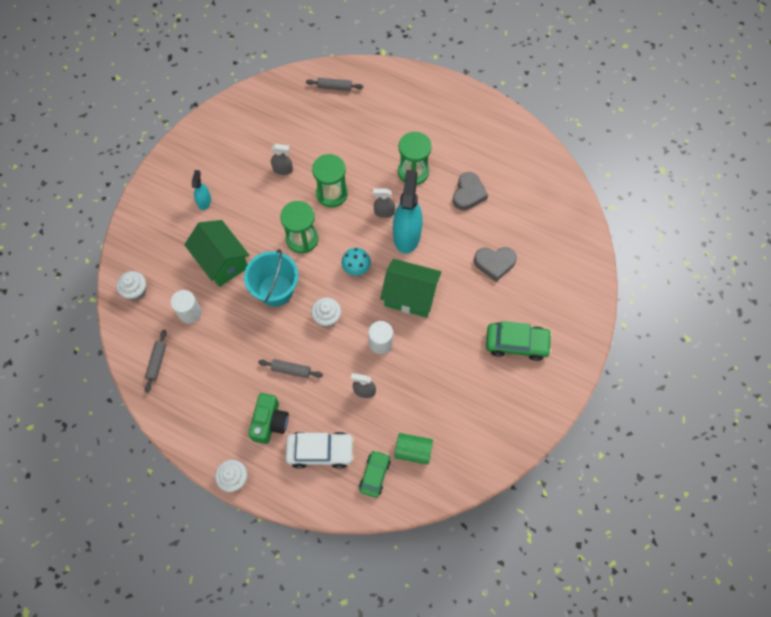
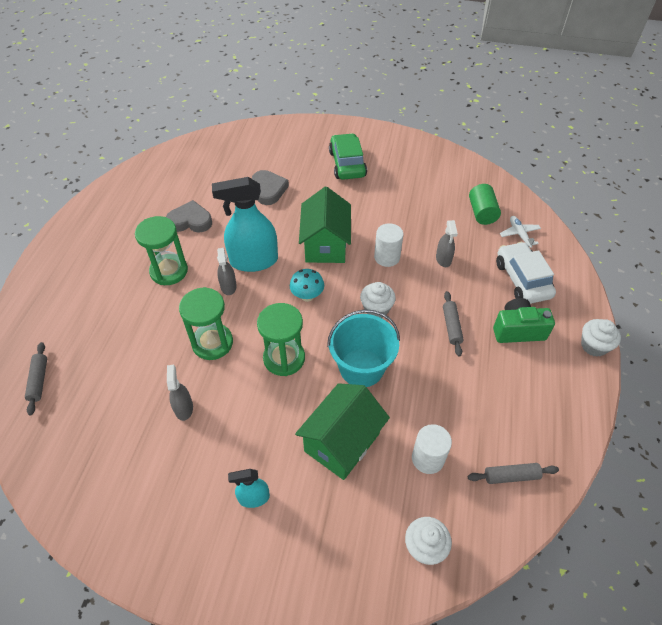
camera: 105 degrees left, 15 degrees down
green car [359,450,391,498] -> white plane [500,216,541,248]

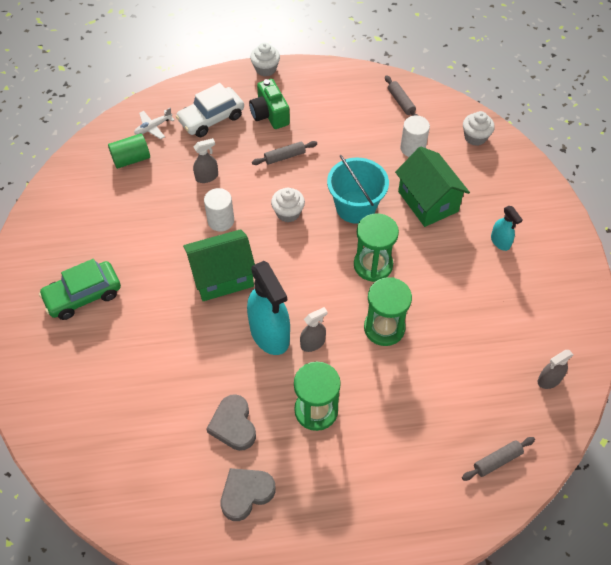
camera: 110 degrees left, 5 degrees up
grey spray bottle [167,365,193,421] -> grey spray bottle moved to [538,350,573,389]
grey heart [252,170,289,205] -> grey heart moved to [221,468,276,521]
turquoise mushroom [290,269,324,302] -> none
green house [295,383,390,480] -> green house turned 45 degrees clockwise [395,147,470,227]

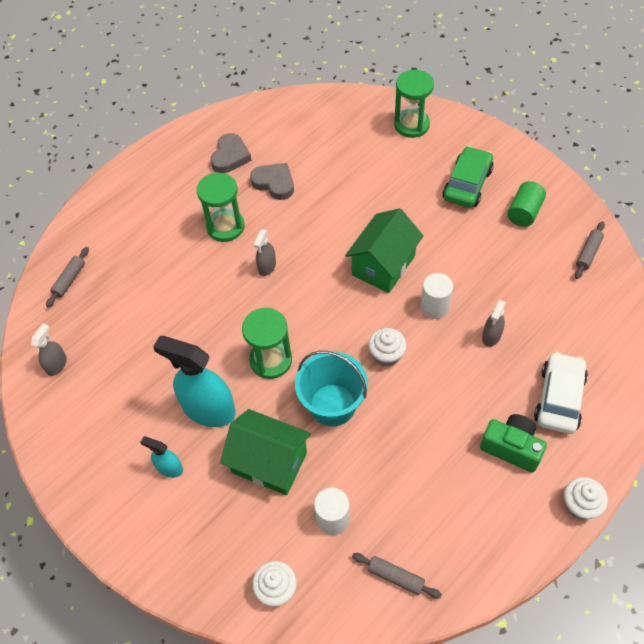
camera: 145 degrees right, 0 degrees up
green cylinder [108,133,150,169] -> green cylinder moved to [507,181,546,227]
white plane [134,108,174,139] -> none
turquoise spray bottle [247,261,290,355] -> turquoise spray bottle moved to [153,336,236,427]
grey rolling pin [252,141,317,165] -> grey rolling pin moved to [575,221,605,279]
green hourglass [364,277,412,346] -> green hourglass moved to [394,70,434,138]

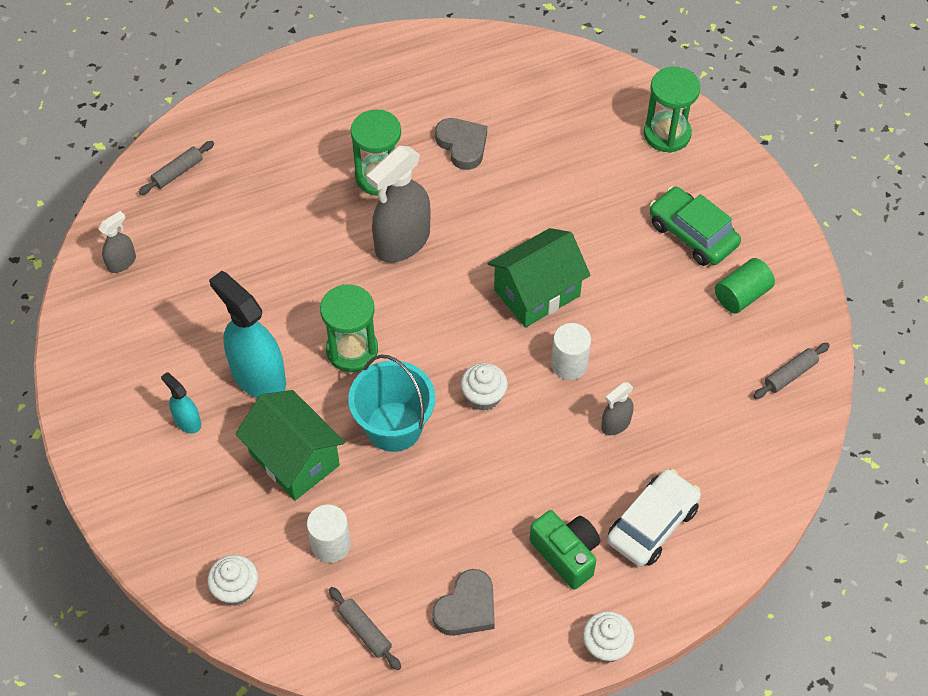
camera: 20 degrees right, 0 degrees up
grey heart [210,133,251,173] -> grey heart moved to [432,569,495,636]
grey spray bottle [254,229,276,276] -> grey spray bottle [367,146,431,263], size x2.03
green car [443,146,494,208] -> green car turned 90 degrees counterclockwise [650,187,741,266]

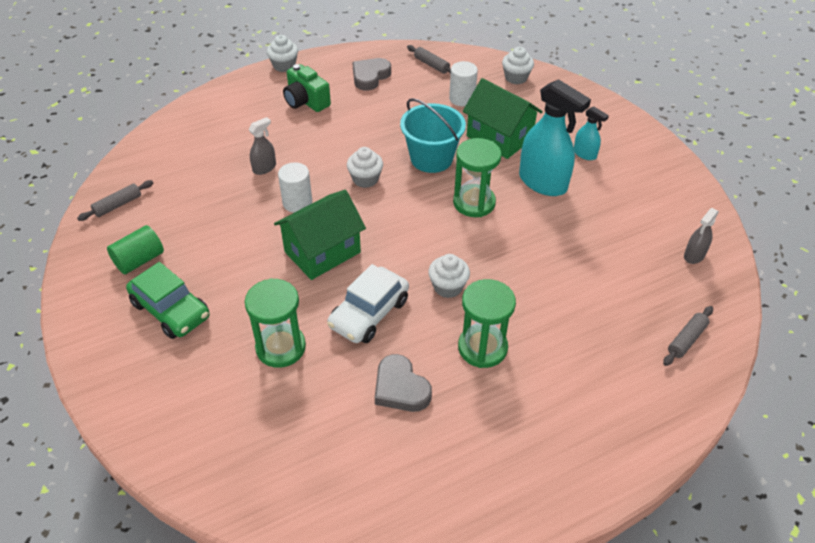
camera: 175 degrees right, 10 degrees down
grey spray bottle [367,146,431,263] -> white cupcake [428,254,470,298]
white car [607,469,701,567] -> white car moved to [327,264,409,343]
green hourglass [644,67,700,153] -> green hourglass moved to [245,278,306,368]

